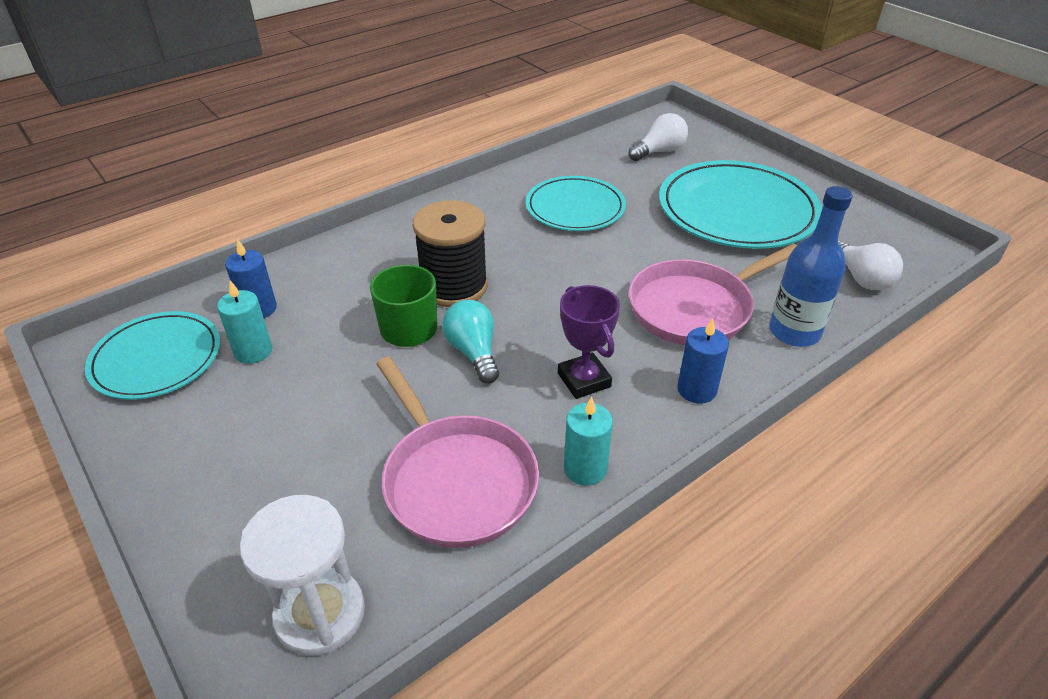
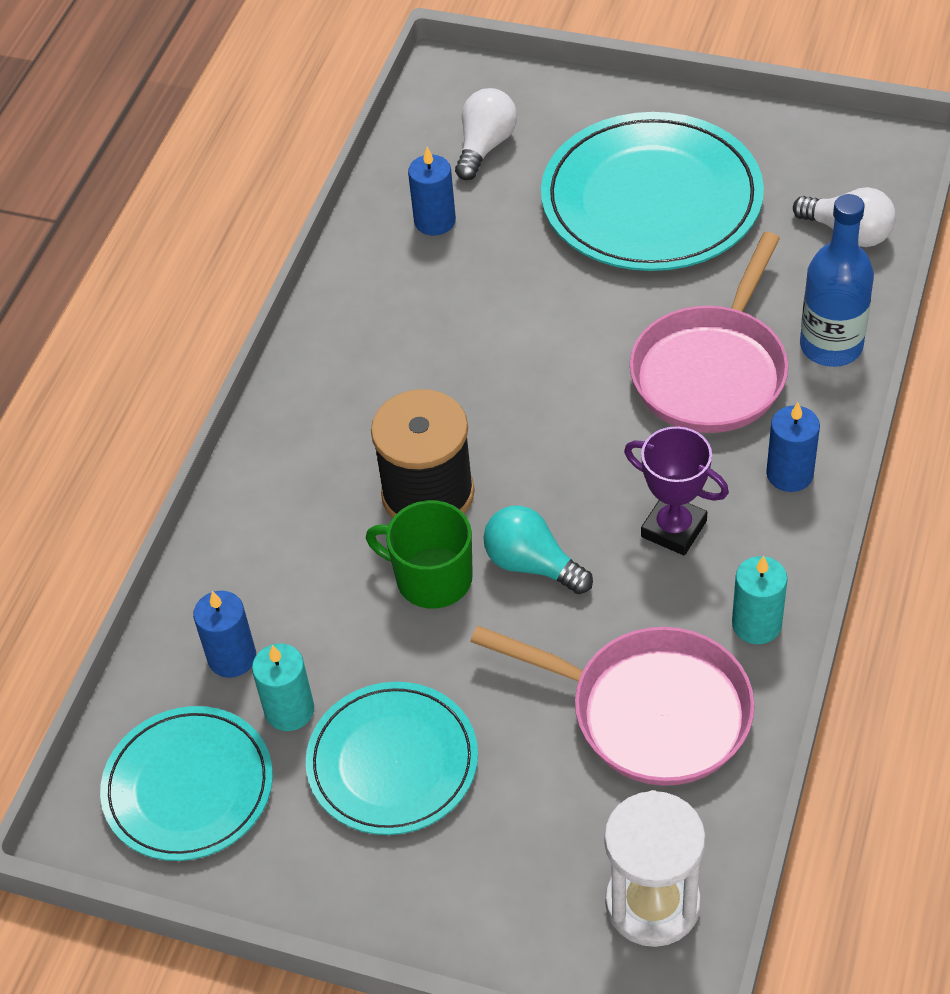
camera: 30 degrees left, 10 degrees up
turquoise plate [526,176,626,231] -> turquoise plate moved to [306,682,478,835]
none -> blue candle [408,147,456,235]

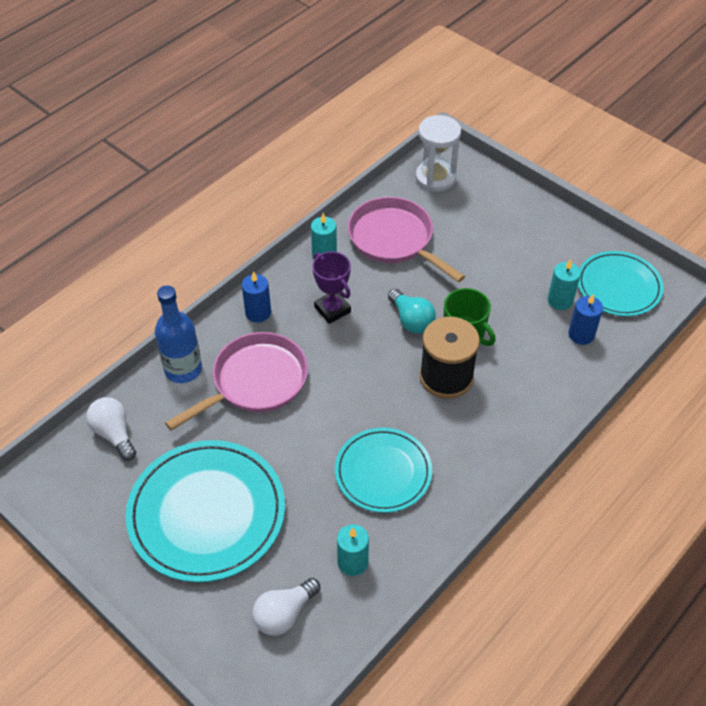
camera: 160 degrees left, 0 degrees up
turquoise plate [306,682,478,835] -> turquoise plate moved to [335,427,432,513]
blue candle [408,147,456,235] -> turquoise candle [337,524,369,576]

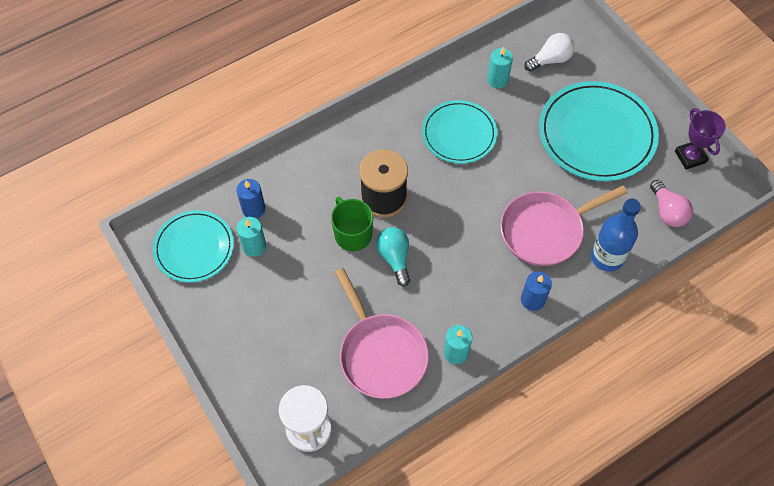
camera: 165 degrees left, 10 degrees up
white light bulb [86,397,136,461] -> pink light bulb [650,180,693,227]
purple trophy [312,252,351,324] -> purple trophy moved to [675,108,726,170]

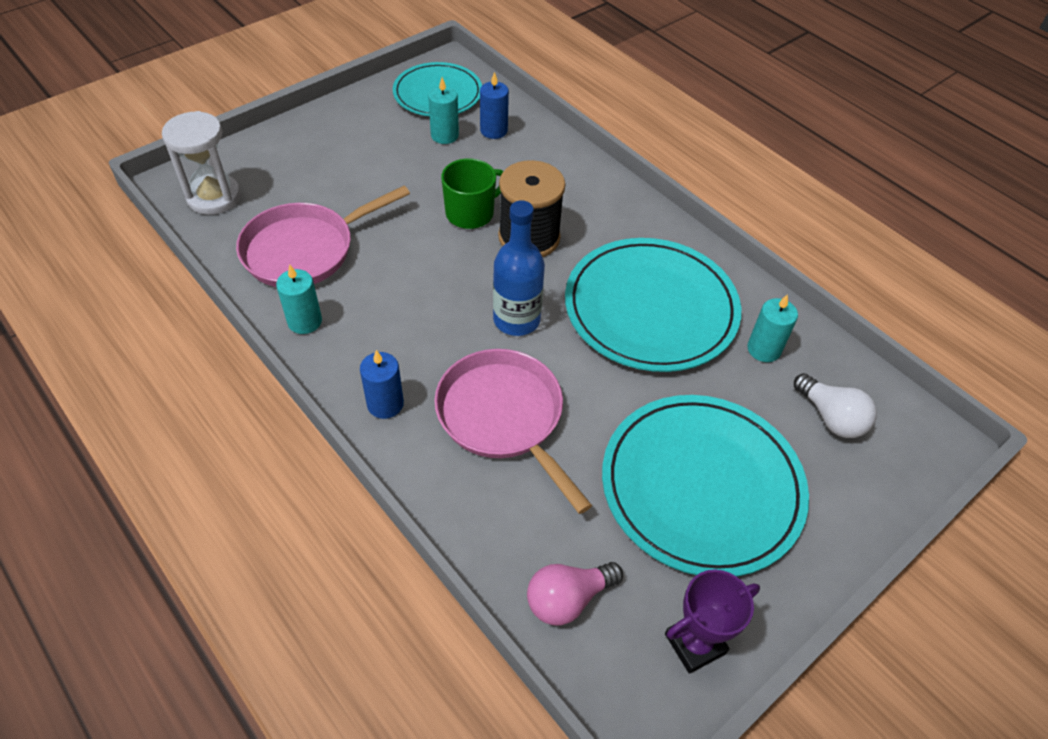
camera: 80 degrees right, 10 degrees down
turquoise light bulb [376,227,410,286] -> none
turquoise plate [422,100,497,164] -> turquoise plate [565,238,741,372], size x1.58
blue bottle [591,199,641,272] -> blue bottle moved to [493,200,545,336]

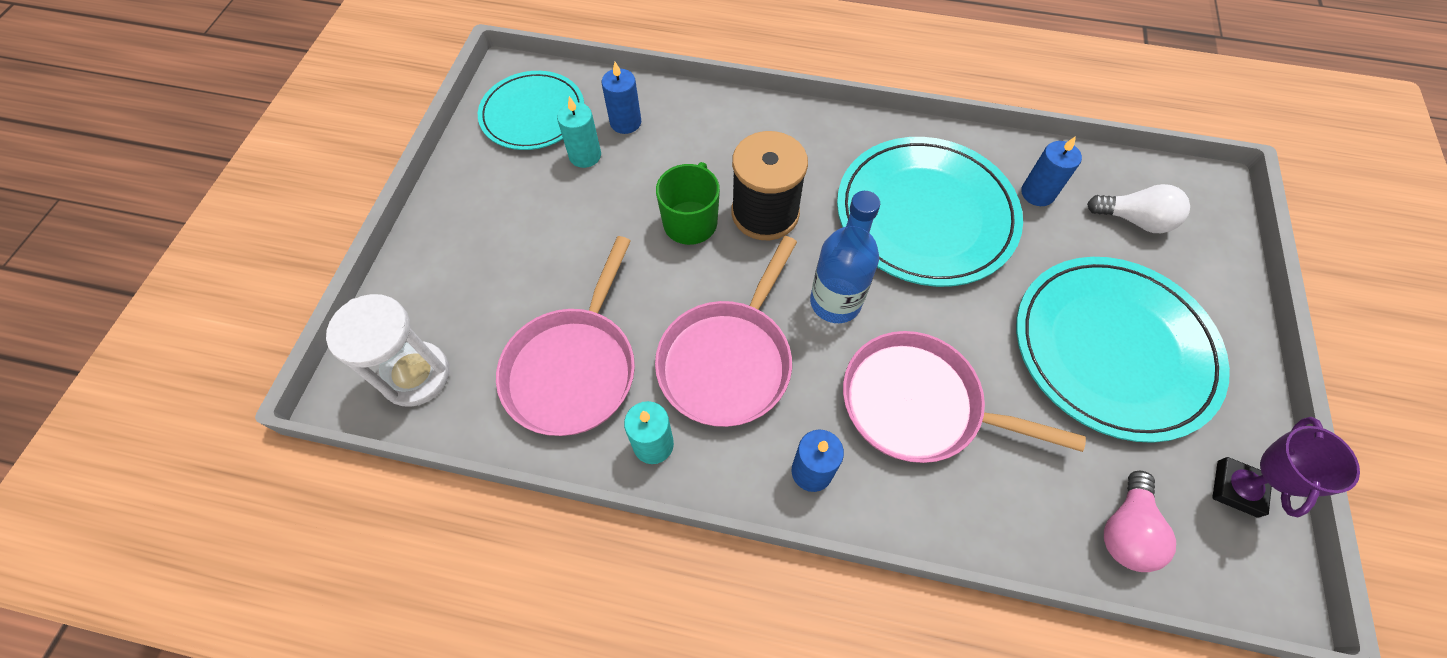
camera: 35 degrees left, 10 degrees up
turquoise candle [747,294,798,362] -> blue candle [1021,136,1082,206]
none -> pink pan [655,236,797,427]

